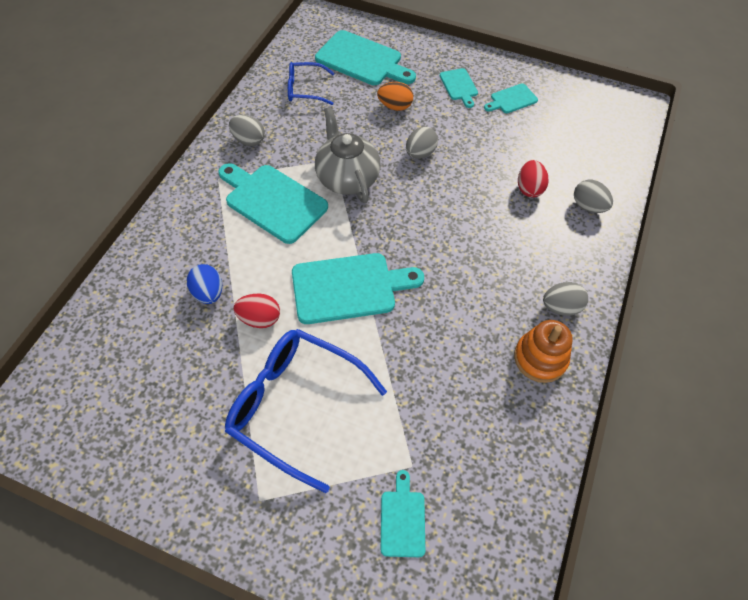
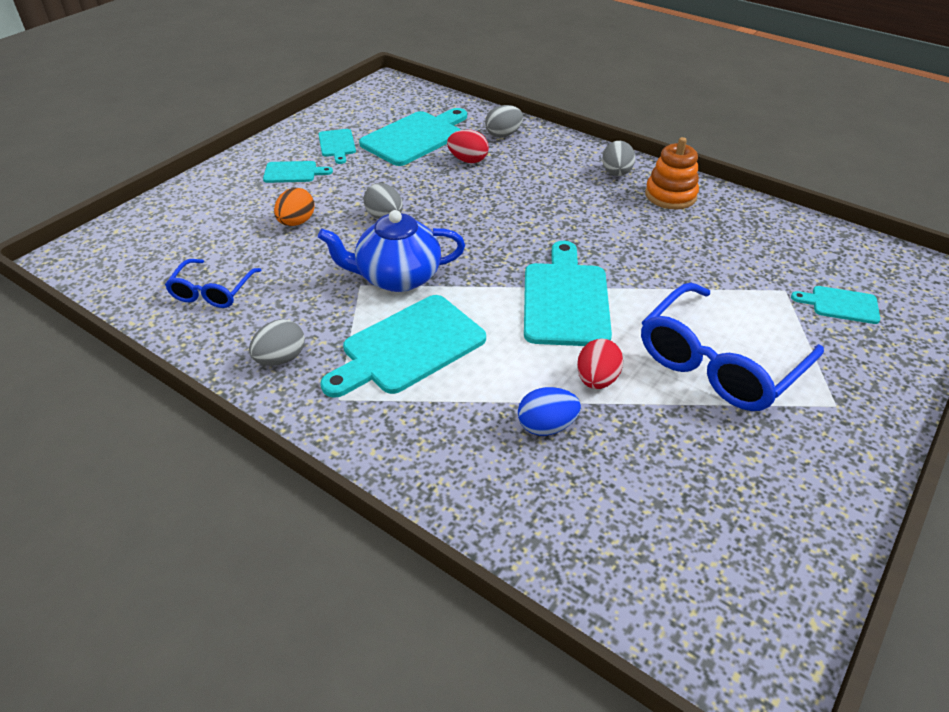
camera: 75 degrees left, 15 degrees down
turquoise cutting board [315,30,416,85] -> turquoise cutting board moved to [359,108,467,166]
grey teapot [315,107,381,203] -> blue teapot [318,210,465,292]

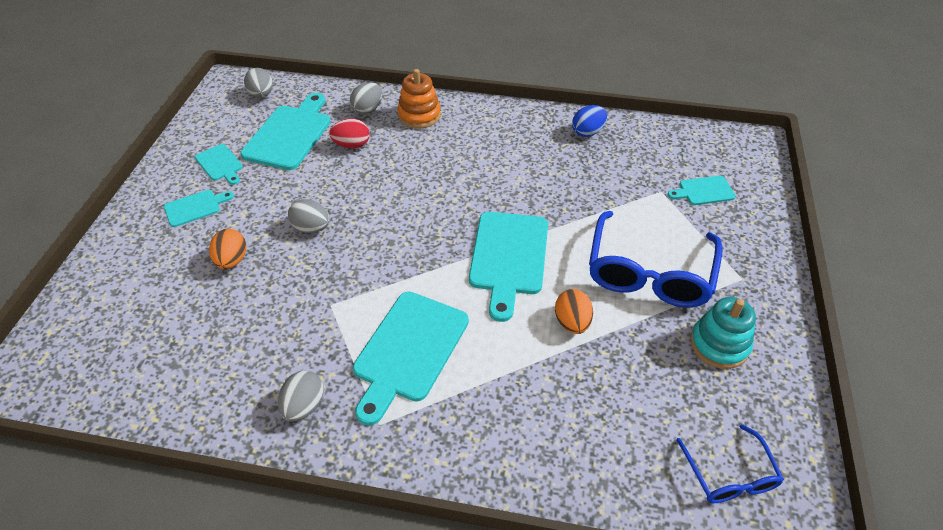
camera: 25 degrees left, 5 degrees up
blue glasses [165,259,261,308] -> blue glasses moved to [676,424,784,503]
blue teapot [318,210,465,292] -> none
blue egg [518,387,581,436] -> blue egg moved to [572,105,607,137]
turquoise cutting board [524,241,612,346] -> turquoise cutting board turned 150 degrees counterclockwise [469,212,548,322]
red egg [577,339,623,389] -> orange egg [555,289,593,334]
grey egg [602,141,635,176] -> grey egg moved to [244,68,273,98]
orange stacking toy [645,137,699,210] -> orange stacking toy moved to [397,69,441,129]
none -> turquoise stacking toy [690,297,756,369]

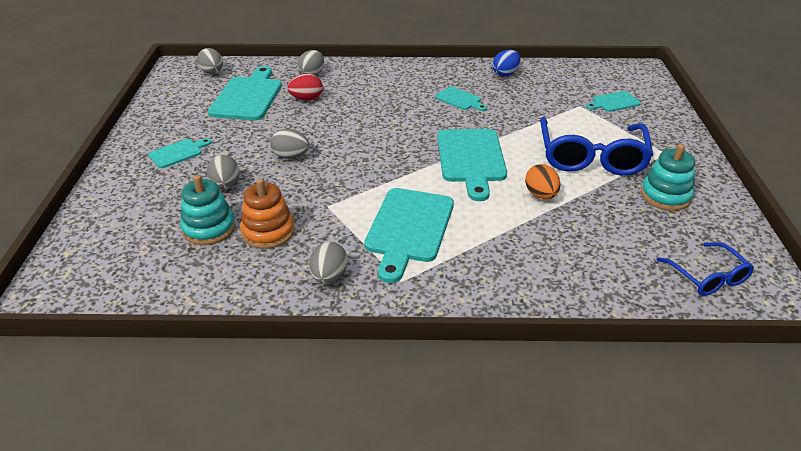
camera: 10 degrees left, 10 degrees down
turquoise cutting board [195,144,243,185] -> turquoise cutting board moved to [435,86,487,111]
orange egg [209,229,246,269] -> grey egg [207,155,240,189]
orange stacking toy [397,69,441,129] -> orange stacking toy moved to [240,178,295,249]
none -> turquoise stacking toy [180,175,236,245]

